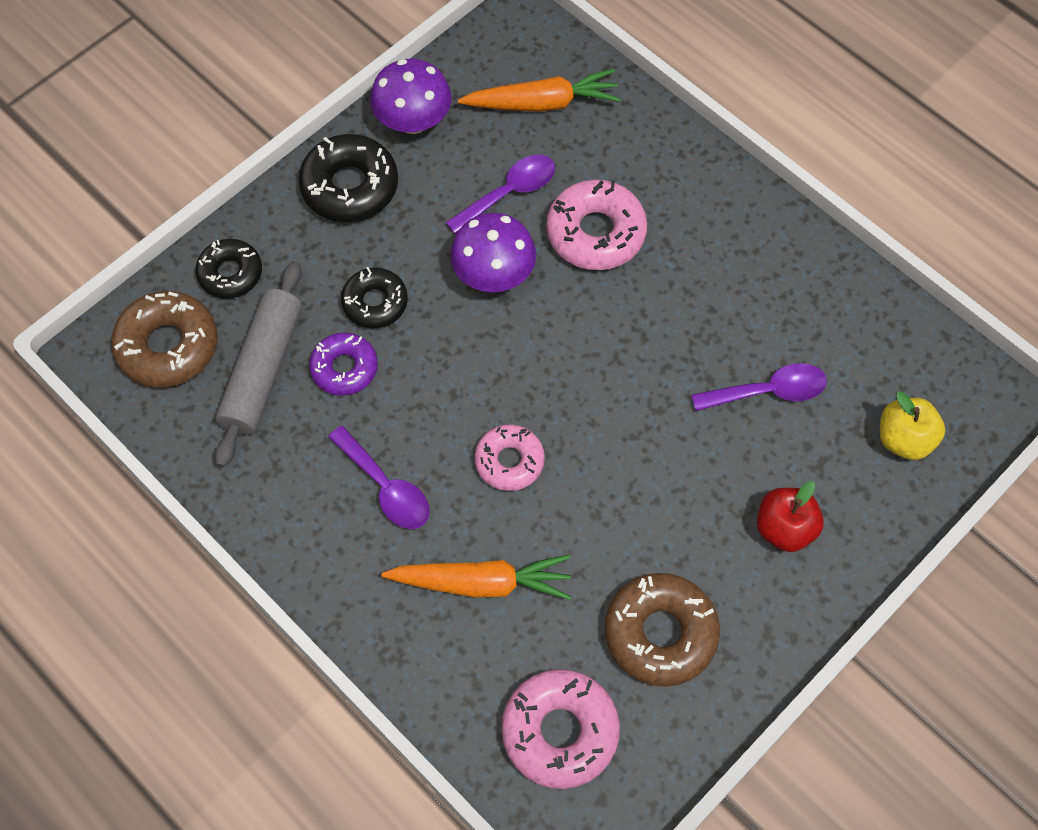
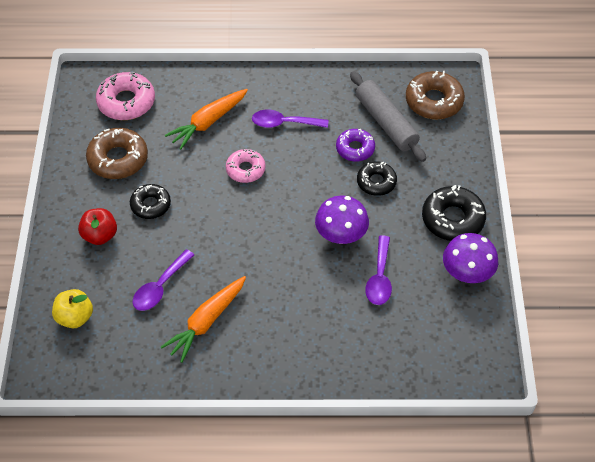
camera: 135 degrees right, 10 degrees down
black donut [195,239,262,299] -> black donut moved to [130,184,171,219]
orange carrot [458,69,621,112] -> orange carrot moved to [161,276,246,363]
pink donut [546,179,647,270] -> none

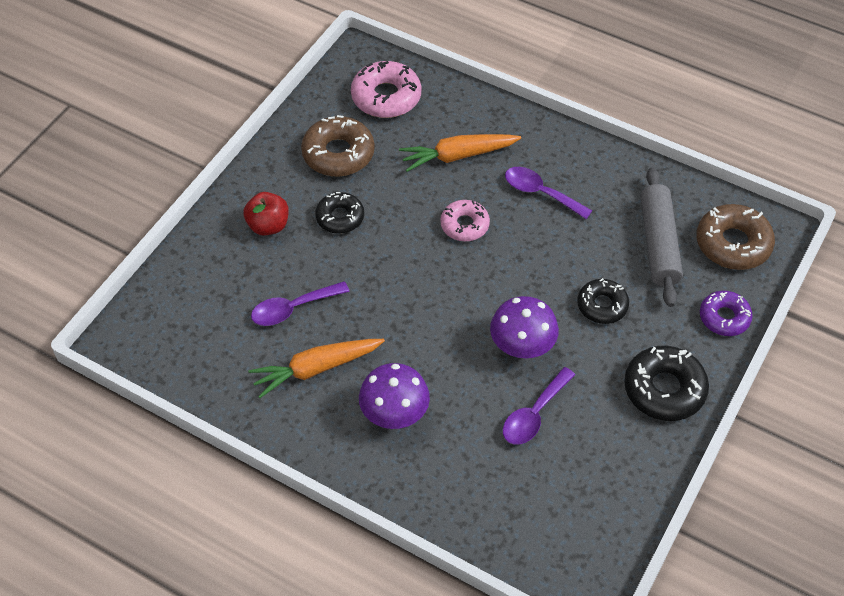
camera: 30 degrees right, 0 degrees up
yellow apple [52,289,93,328] -> none
purple donut [336,129,375,162] -> purple donut moved to [700,291,753,336]
purple mushroom [443,233,498,283] -> purple mushroom moved to [359,363,430,429]

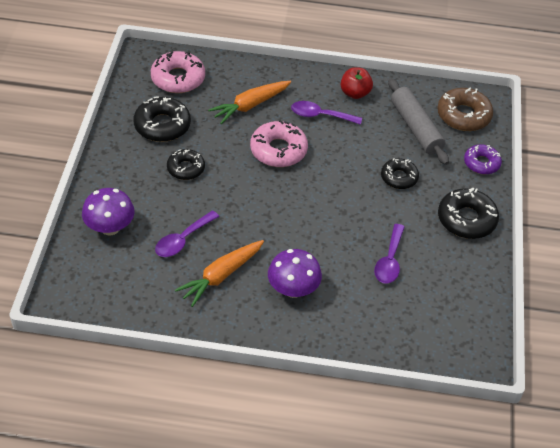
camera: 25 degrees left, 5 degrees down
red apple [243,192,289,236] -> red apple moved to [341,67,373,99]
brown donut [301,115,375,177] -> black donut [133,96,191,142]
pink donut [440,200,490,241] -> pink donut [250,120,308,167], size x1.54
purple mushroom [490,296,559,358] -> purple mushroom moved to [82,188,135,236]

